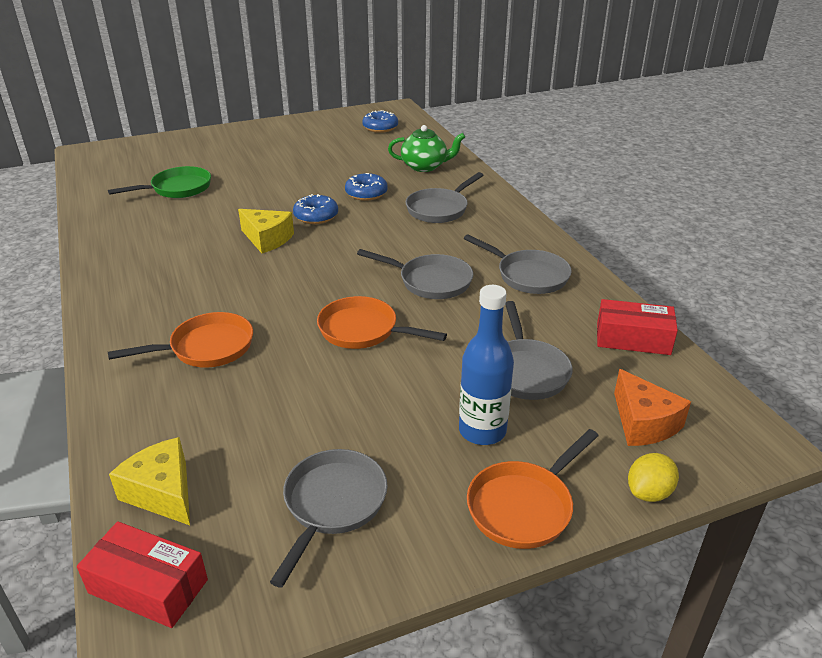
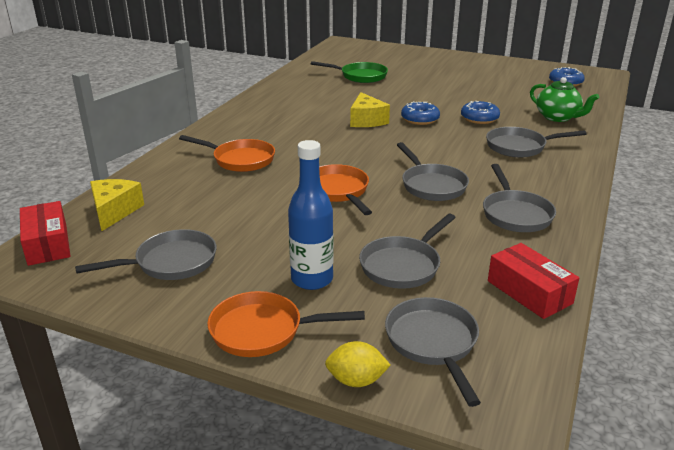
camera: 45 degrees right, 5 degrees down
orange cheese [614,369,691,446] -> grey pan [385,297,481,407]

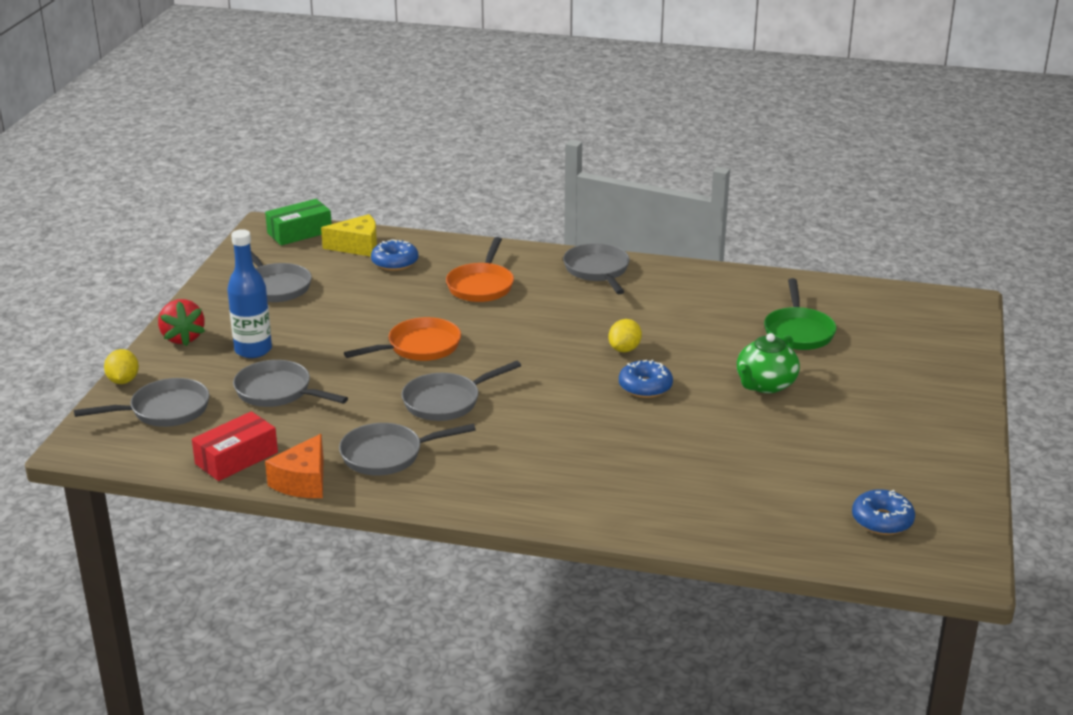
camera: 80 degrees right, 0 degrees up
red box [20,201,70,266] -> green box [265,199,332,246]
orange pan [207,291,365,357] -> red strawberry [158,299,205,346]
yellow cheese [350,92,390,127] -> yellow lemon [608,319,642,352]
blue donut [461,101,500,124] -> blue donut moved to [371,239,418,271]
grey pan [486,127,587,157] -> grey pan moved to [563,243,630,294]
green teapot [530,77,599,122] -> green teapot moved to [737,333,800,393]
none -> orange cheese [265,434,324,498]

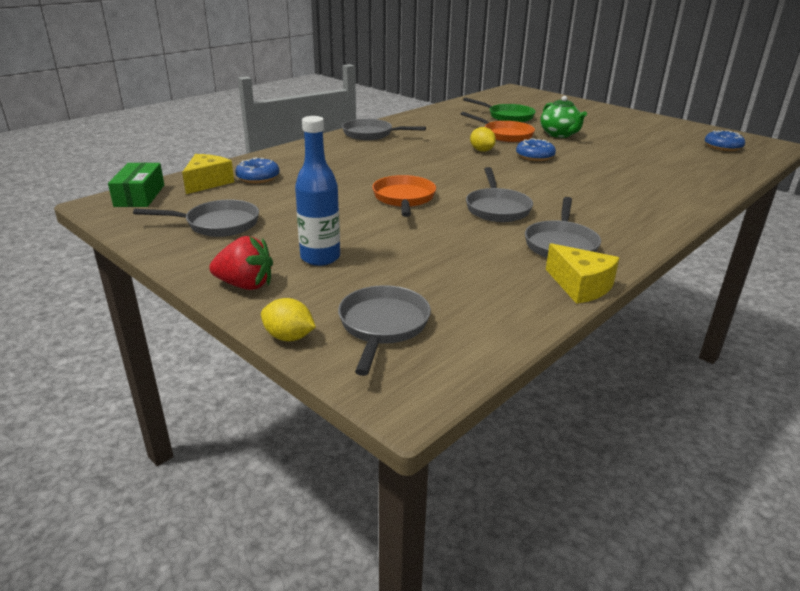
camera: 60 degrees left, 0 degrees up
red box [192,411,278,481] -> none
grey pan [233,360,348,407] -> none
orange cheese [265,434,324,498] -> yellow cheese [546,243,619,304]
orange pan [446,237,514,302] -> orange pan moved to [461,112,535,142]

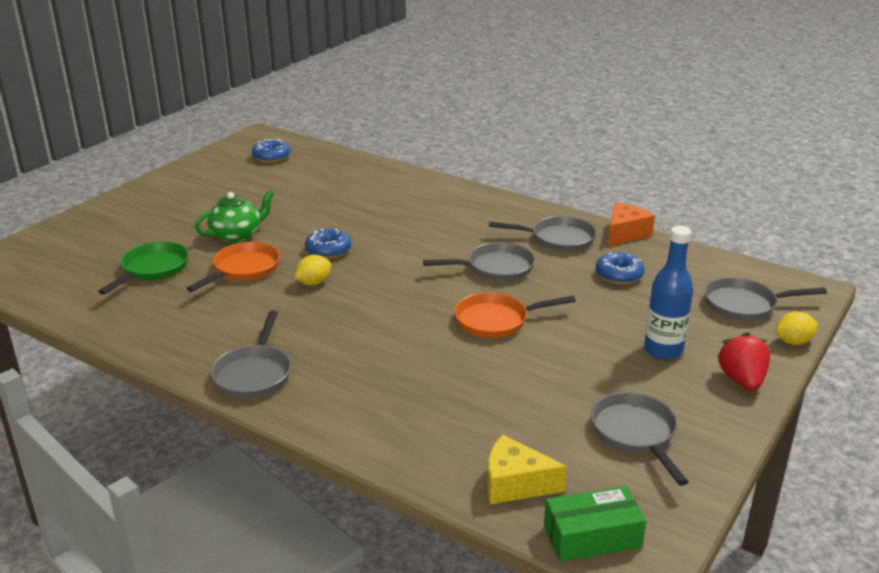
camera: 100 degrees left, 0 degrees up
blue donut [235,157,280,183] -> blue donut moved to [595,252,644,284]
yellow lemon [261,298,316,341] -> yellow lemon turned 60 degrees clockwise [776,311,818,345]
yellow cheese [546,243,619,304] -> orange cheese [608,202,655,246]

